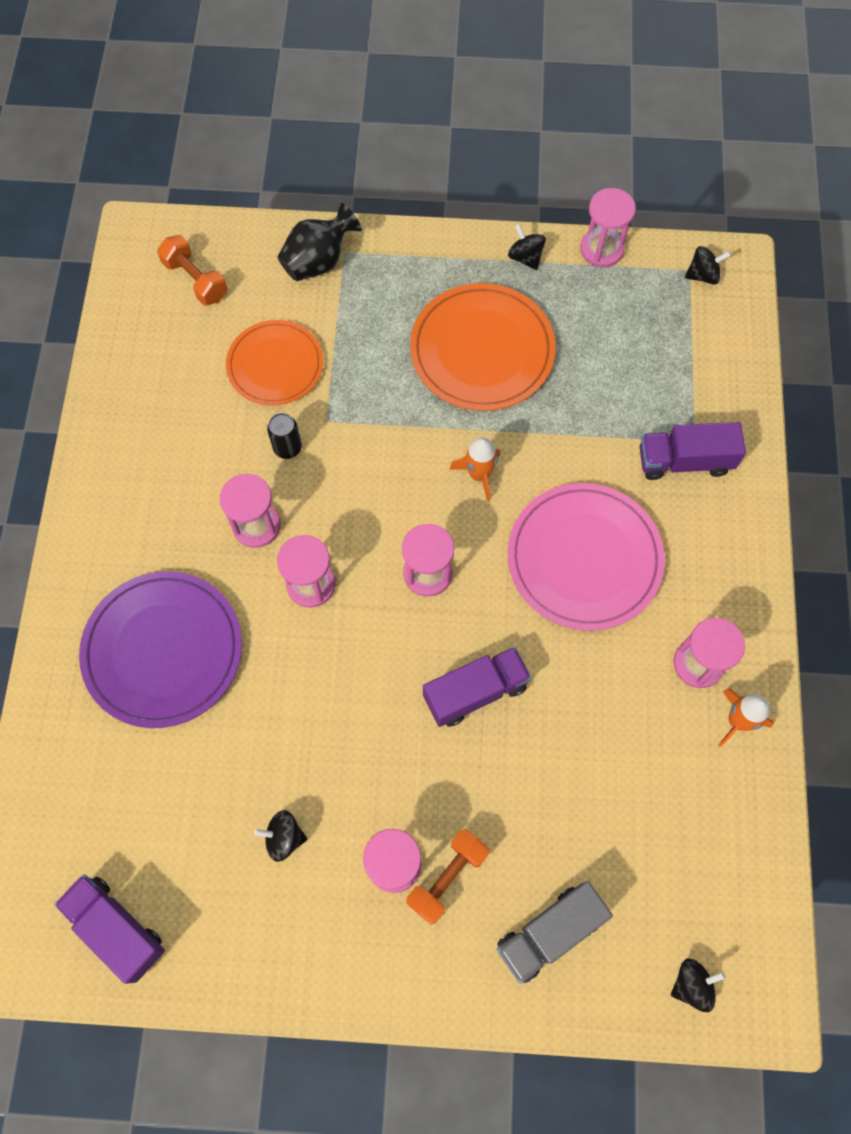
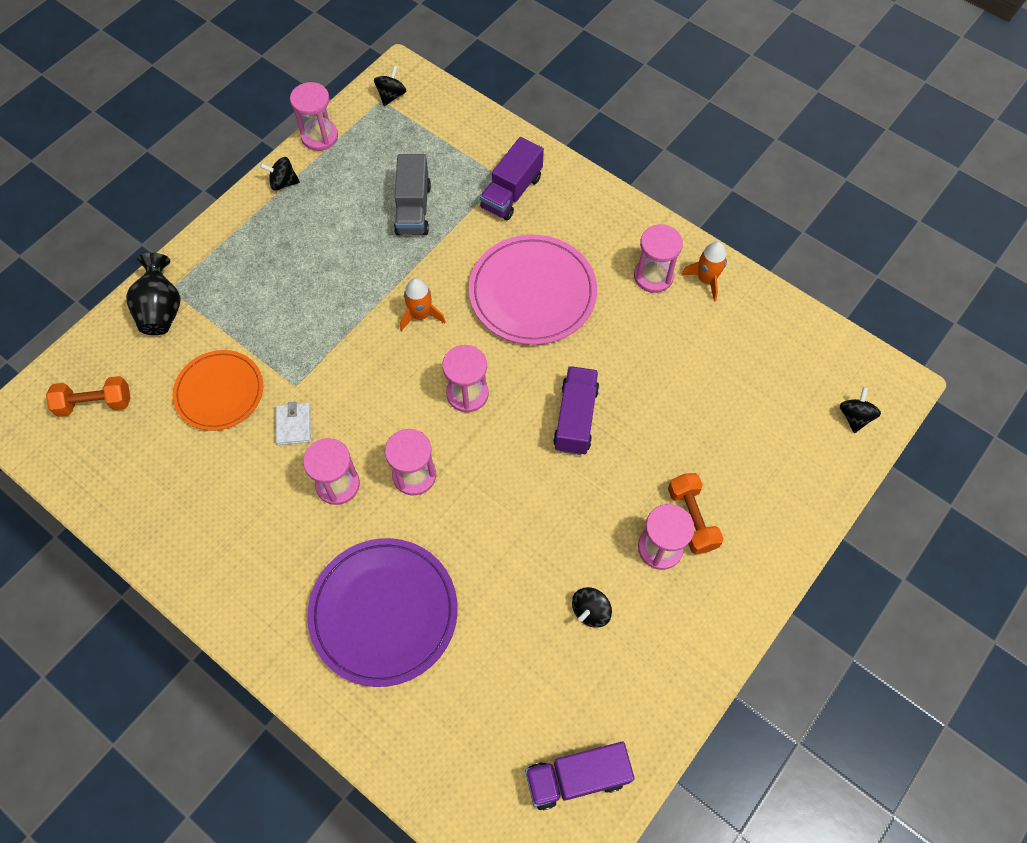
camera: 55 degrees left, 5 degrees down
black can [267,413,302,459] -> white wallet [276,402,311,445]
orange plate [410,283,556,411] -> none
grey truck [497,881,613,984] -> grey truck moved to [394,154,431,235]

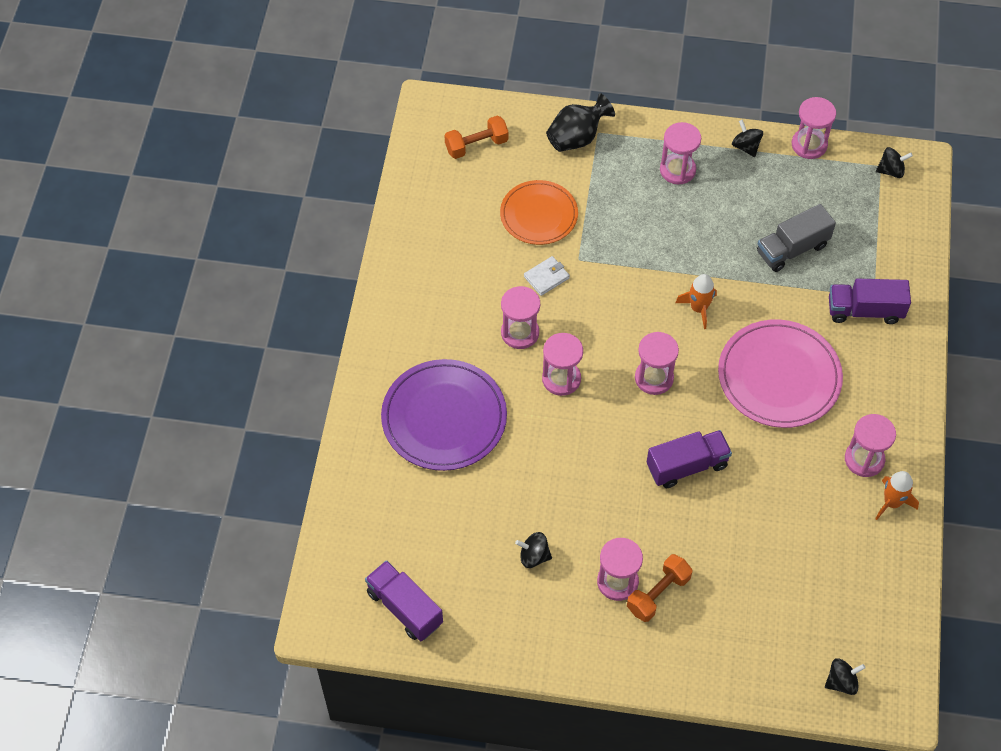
camera: 60 degrees right, 5 degrees down
orange dumbbell [46,376,131,417] -> orange dumbbell turned 75 degrees counterclockwise [444,116,509,159]
none -> pink hourglass [660,122,701,184]

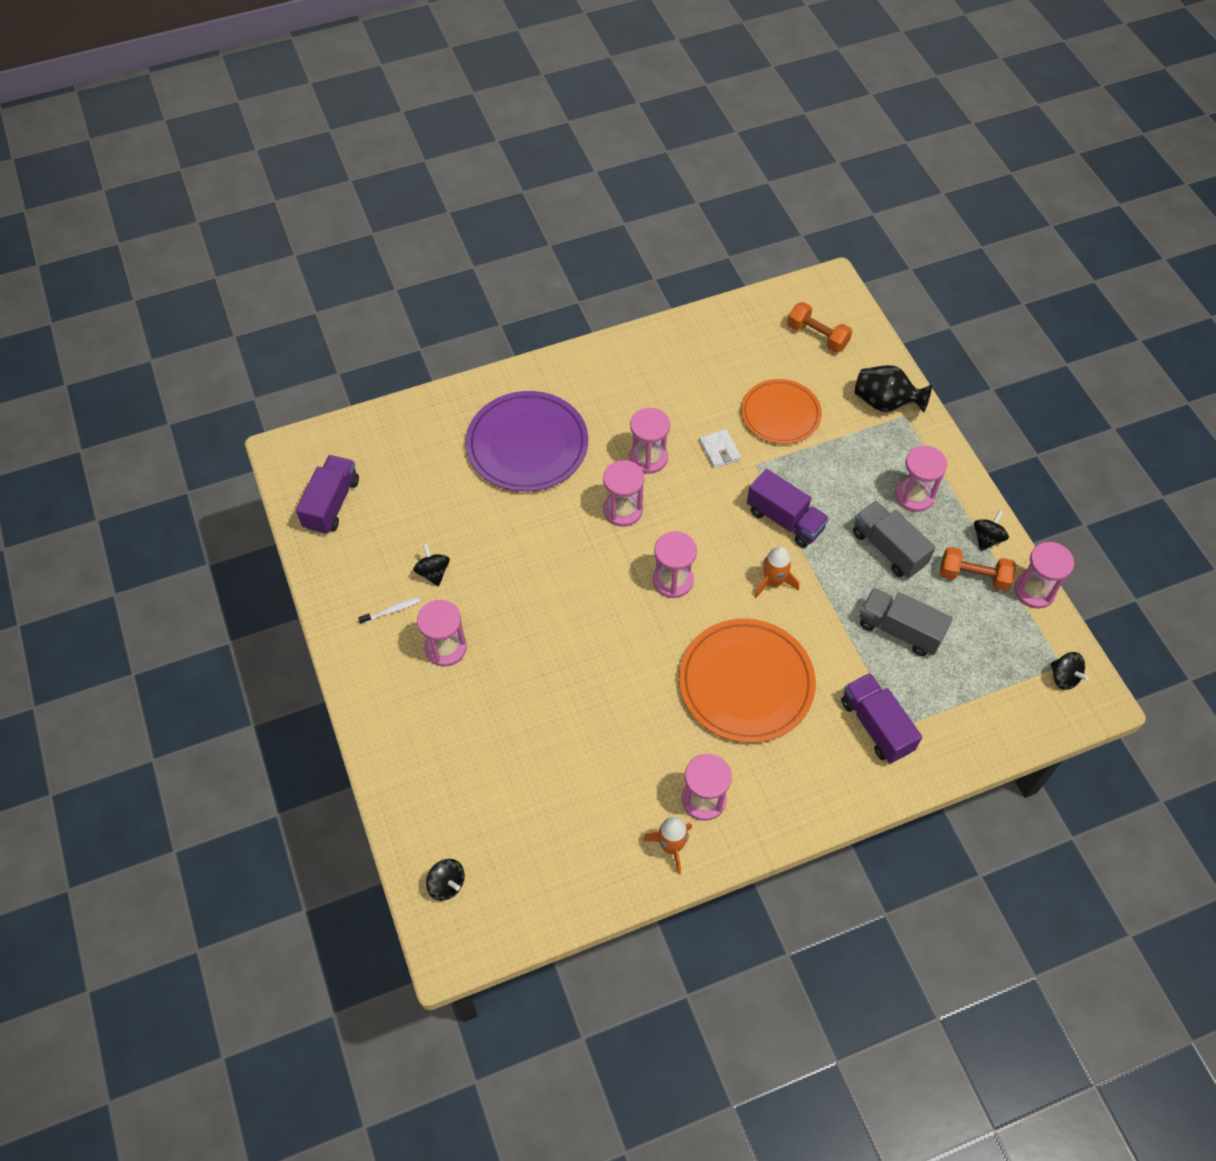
camera: 60 degrees right, 0 degrees up
white wallet [524,256,570,296] -> white wallet turned 45 degrees clockwise [699,429,741,468]
orange dumbbell [627,554,693,622] -> orange dumbbell moved to [940,547,1016,591]
purple truck [647,430,732,488] -> purple truck moved to [747,469,829,548]
pink plate [718,319,843,428] -> orange plate [679,619,816,743]
none -> white toothbrush [358,597,420,624]
none -> grey truck [853,501,935,578]

